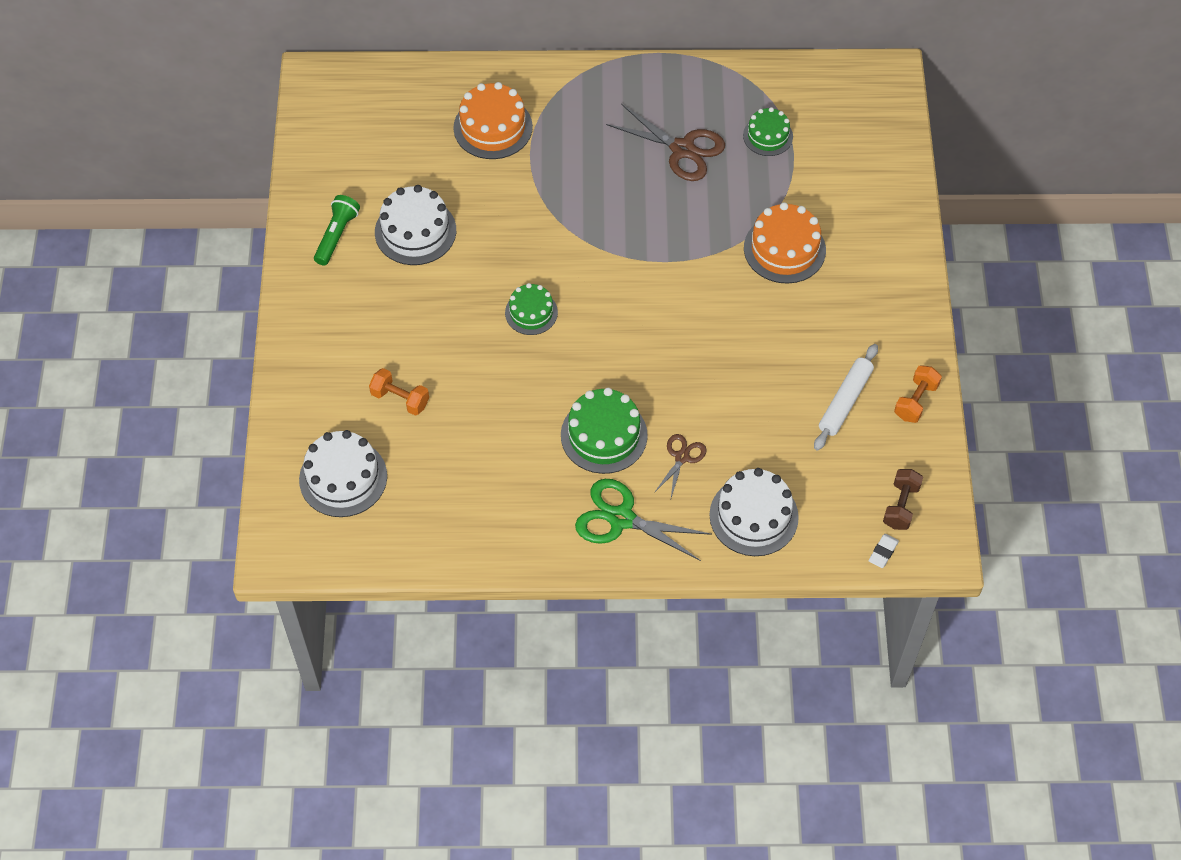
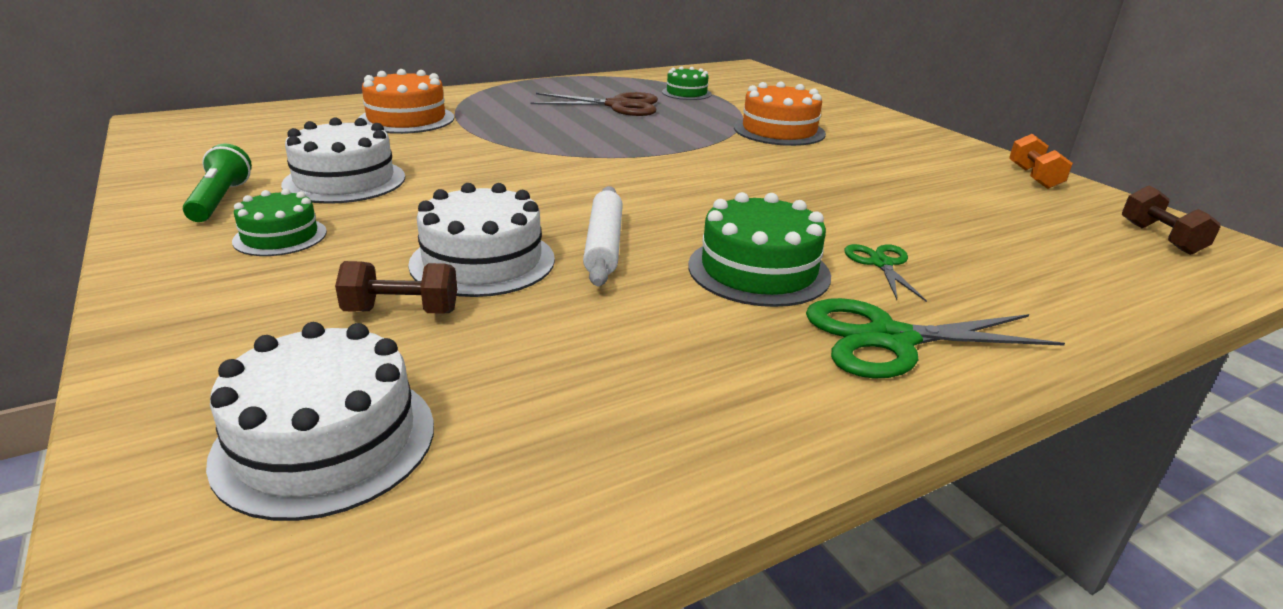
camera: 30 degrees left, 30 degrees down
orange dumbbell [369,368,429,416] -> brown dumbbell [335,261,457,314]
green cake [505,283,558,335] -> green cake moved to [232,189,327,256]
brown scissors [654,434,707,498] -> green scissors [845,244,927,302]
white cake [709,468,799,556] -> white cake moved to [408,183,555,297]
white rolling pin [814,344,878,450] -> white rolling pin moved to [583,186,623,286]
white eraser [869,534,899,568] -> none

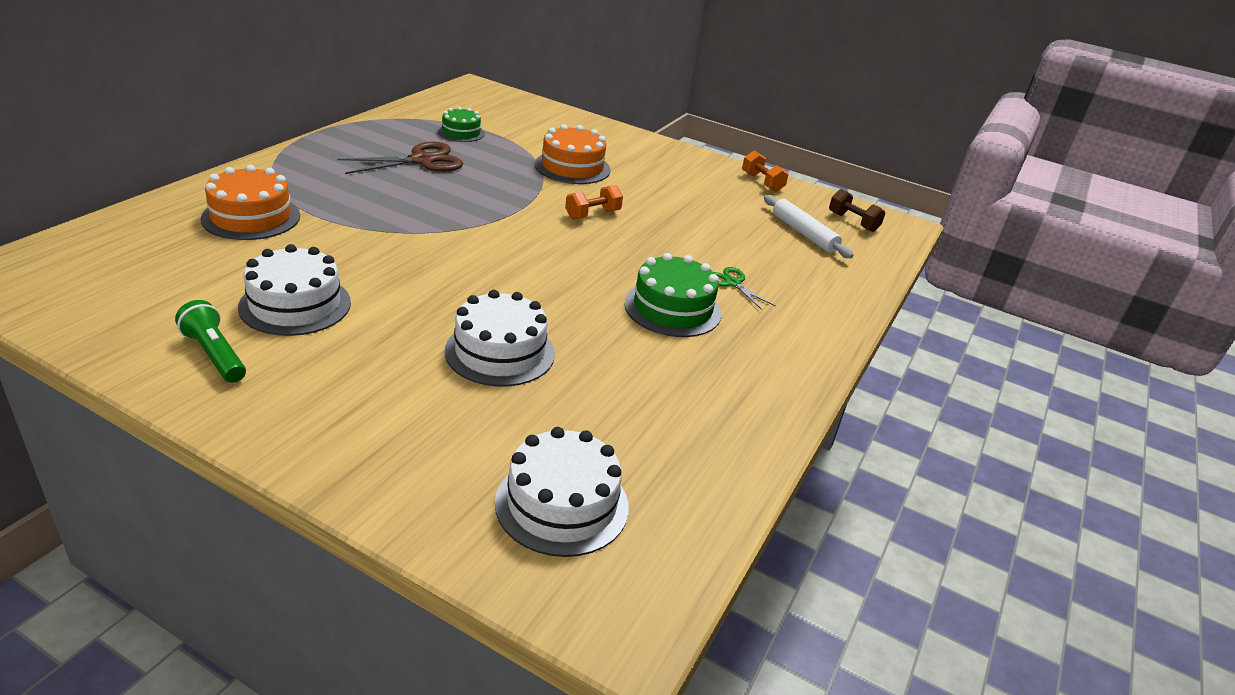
camera: 35 degrees left, 5 degrees up
green cake [232,189,327,256] -> none
brown dumbbell [335,261,457,314] -> none
white rolling pin [583,186,623,286] -> white rolling pin moved to [764,195,854,258]
green scissors [806,298,1065,379] -> none
none -> orange dumbbell [565,185,623,220]

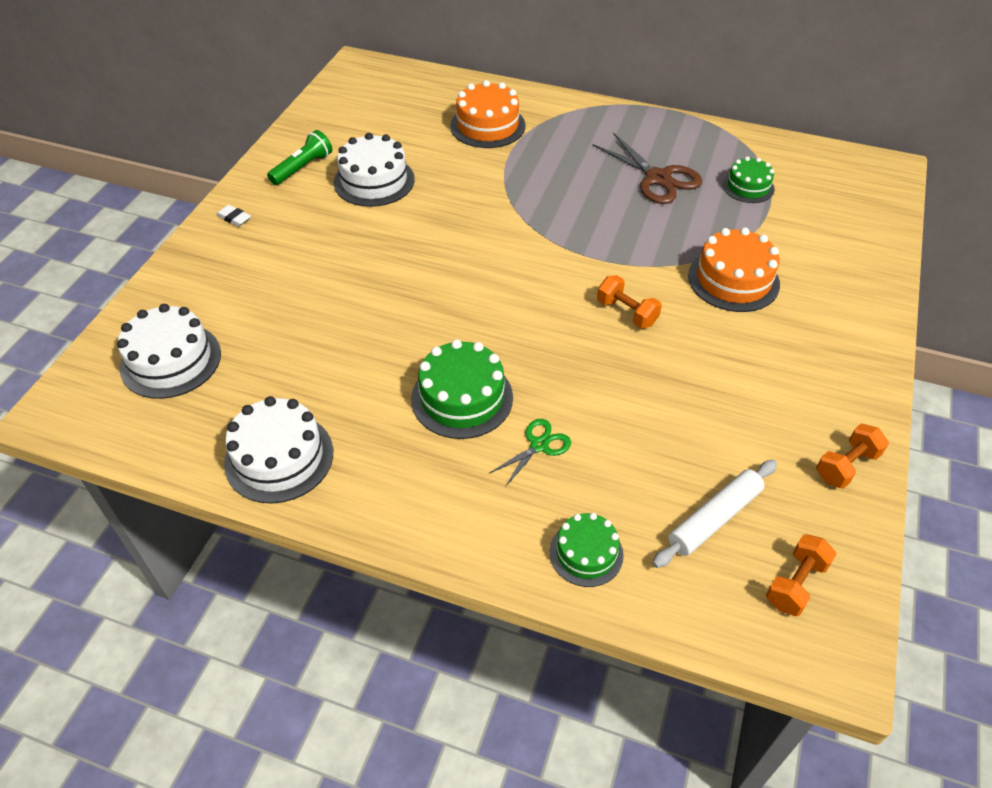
camera: 85 degrees right, 15 degrees up
white cake [445,290,555,386] -> white cake moved to [224,396,333,504]
brown dumbbell [829,189,885,232] -> orange dumbbell [766,534,837,616]
none -> white eraser [216,205,251,227]
none -> green cake [550,513,624,587]

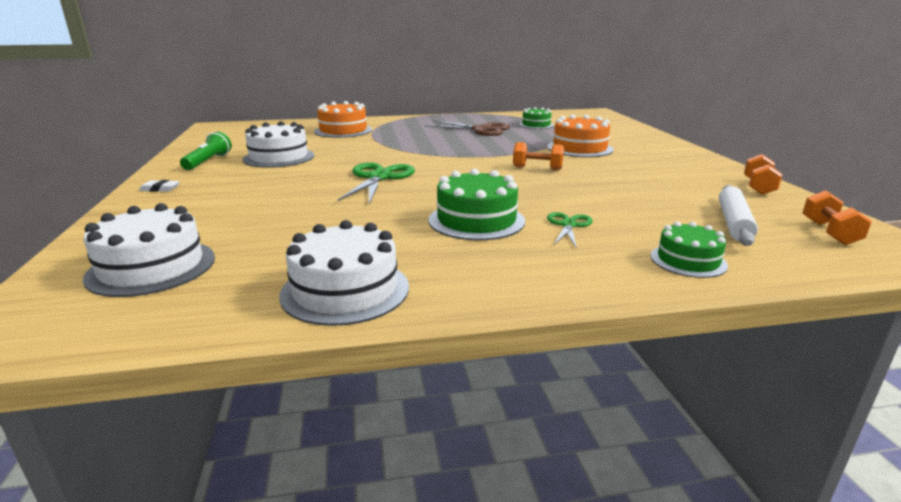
camera: 30 degrees left, 25 degrees down
none -> green scissors [337,162,415,204]

